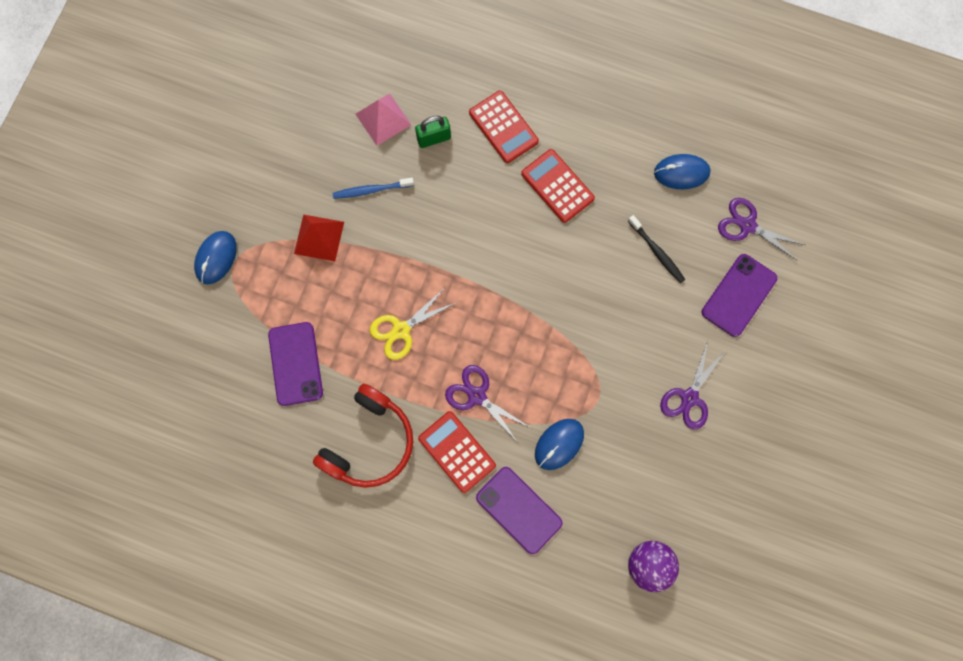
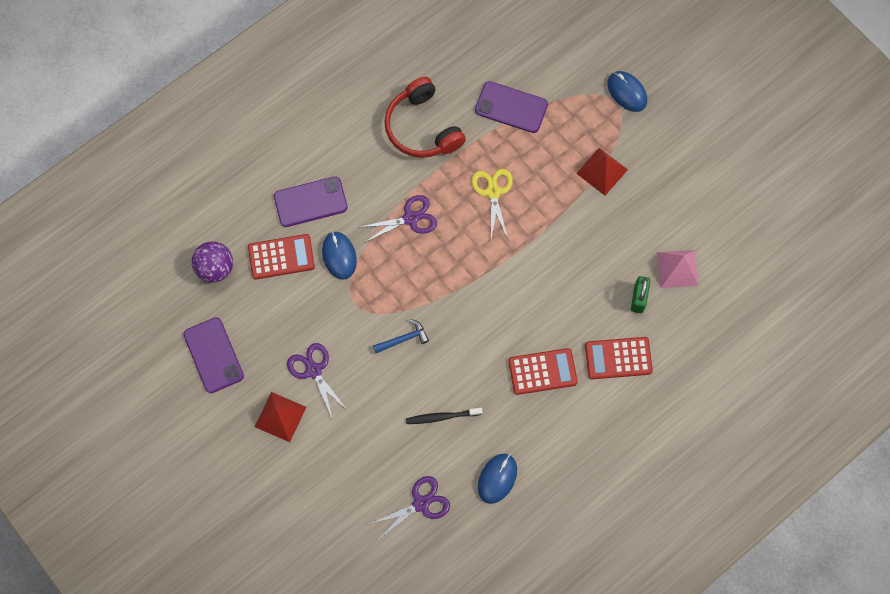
camera: 120 degrees right, 5 degrees down
blue toothbrush [333,178,414,199] -> none
red calculator [418,411,496,493] -> red calculator moved to [248,234,315,279]
purple phone [702,254,777,337] -> purple phone moved to [183,317,244,393]
none -> red pyramid [255,392,306,442]
none -> blue hammer [373,319,429,353]

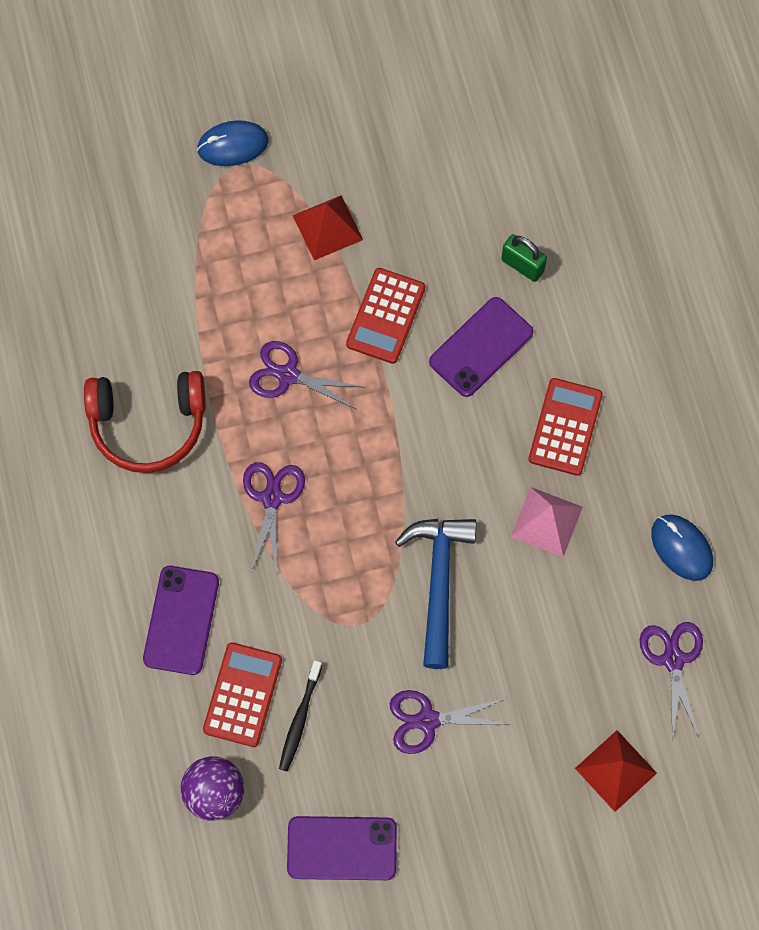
camera: 65 degrees left, 0 degrees up
red pyramid [255,392,306,442] -> red pyramid moved to [575,730,657,812]
blue mouse [322,231,357,280] -> none
blue hammer [373,319,429,353] -> blue hammer [395,519,476,669], size x1.91
black toothbrush [406,408,483,424] -> black toothbrush moved to [279,660,322,771]
yellow scissors [471,169,513,239] -> purple scissors [249,341,363,409]
purple phone [475,81,548,133] -> purple phone moved to [429,297,533,397]
red calculator [585,337,653,379] -> red calculator moved to [346,268,425,364]
pink pyramid [657,250,698,288] -> pink pyramid moved to [511,487,583,557]

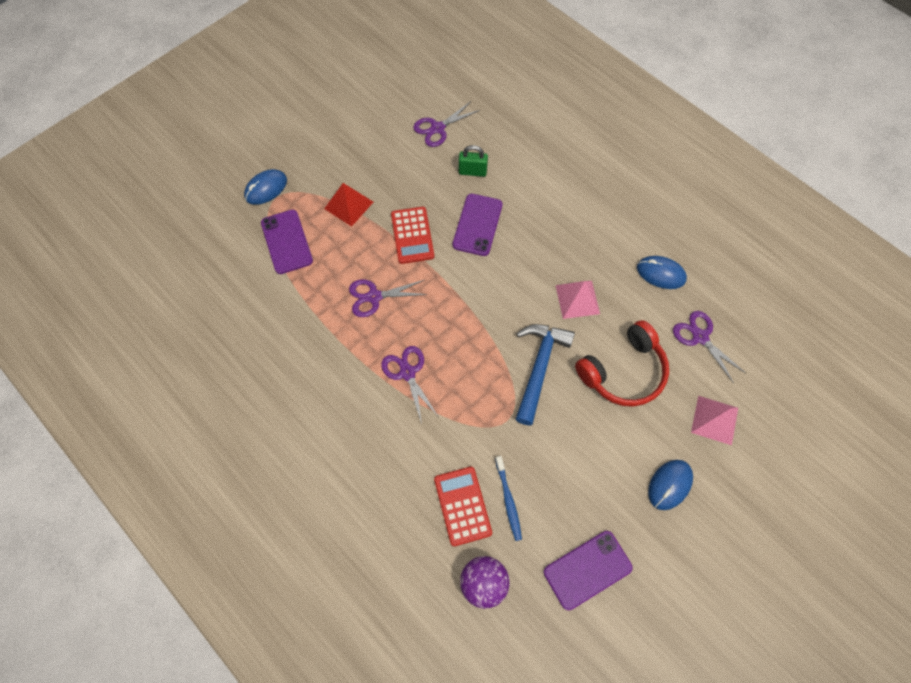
camera: 30 degrees left, 5 degrees down
red headphones [84,371,206,473] -> red headphones moved to [575,320,669,407]
purple phone [143,566,219,675] -> purple phone moved to [261,210,313,274]
black toothbrush [279,660,322,771] -> blue toothbrush [495,456,522,541]
purple scissors [390,690,510,754] -> purple scissors moved to [413,101,480,147]
blue hammer [395,519,476,669] -> blue hammer turned 45 degrees clockwise [515,324,575,426]
red calculator [528,378,603,476] -> none
red pyramid [575,730,657,812] -> pink pyramid [691,396,738,445]
none -> blue mouse [648,460,693,510]

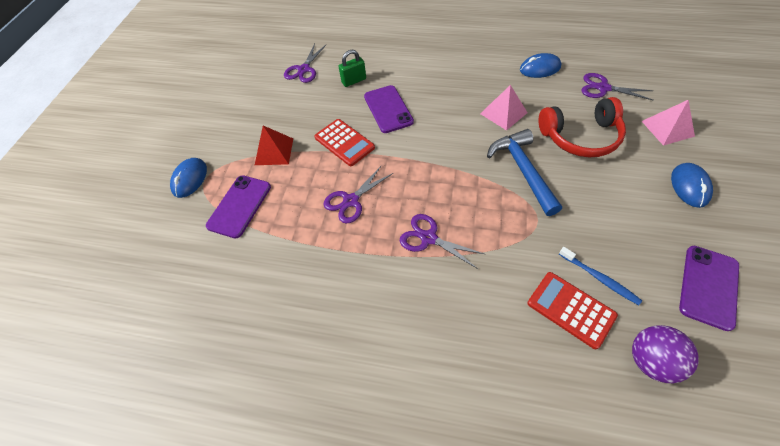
camera: 30 degrees left, 10 degrees down
purple phone [261,210,313,274] -> purple phone turned 75 degrees clockwise [206,175,271,239]
red headphones [575,320,669,407] -> red headphones turned 60 degrees clockwise [539,97,626,157]

